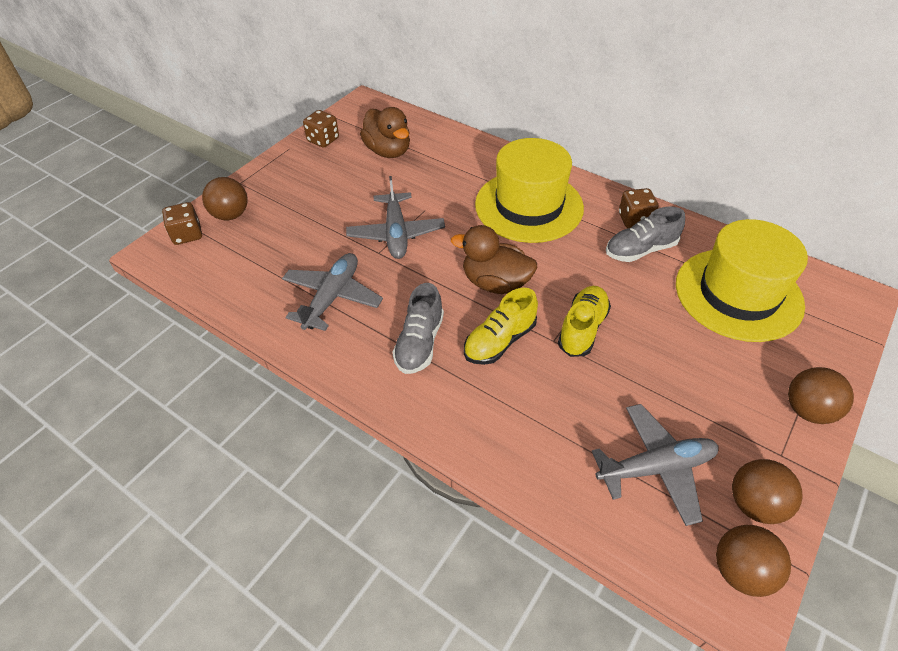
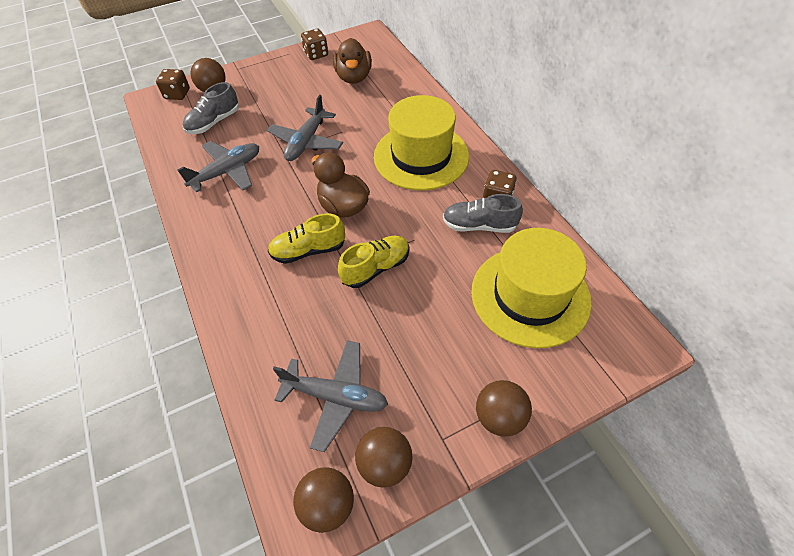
camera: 30 degrees right, 5 degrees up
grey shoe [392,283,444,374] -> grey shoe moved to [183,82,239,134]

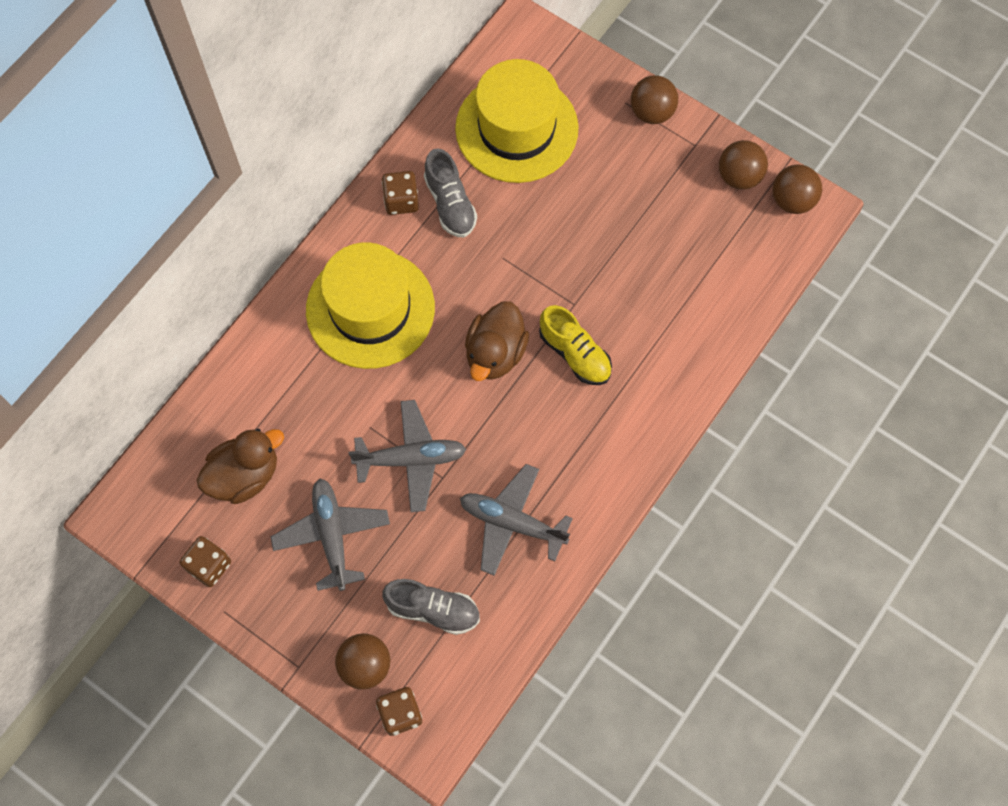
camera: 120 degrees left, 15 degrees up
grey plane [273,340,388,452] -> grey plane moved to [271,479,390,591]
yellow shoe [338,236,410,288] -> none

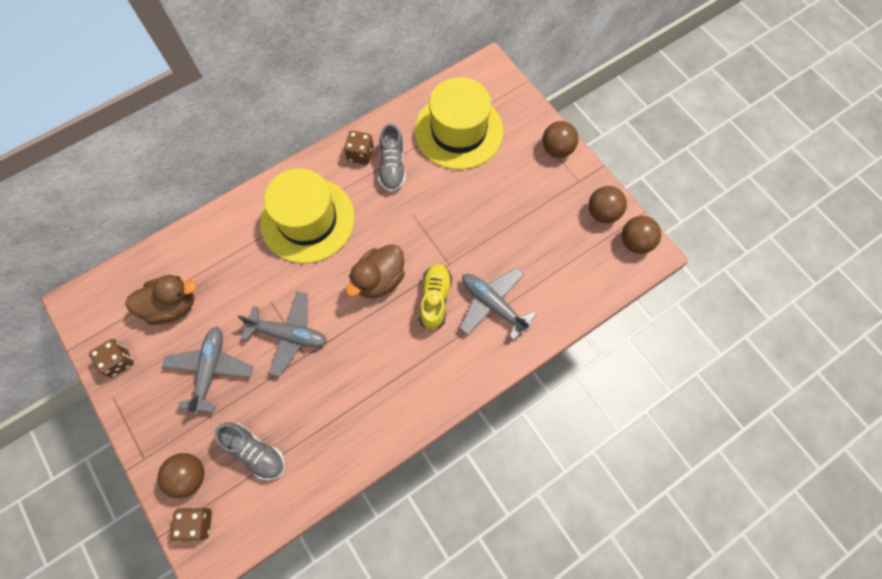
camera: 20 degrees right, 0 degrees up
grey plane [460,464,573,576] -> grey plane moved to [460,268,536,341]
yellow shoe [539,305,612,385] -> yellow shoe turned 150 degrees counterclockwise [419,264,452,331]

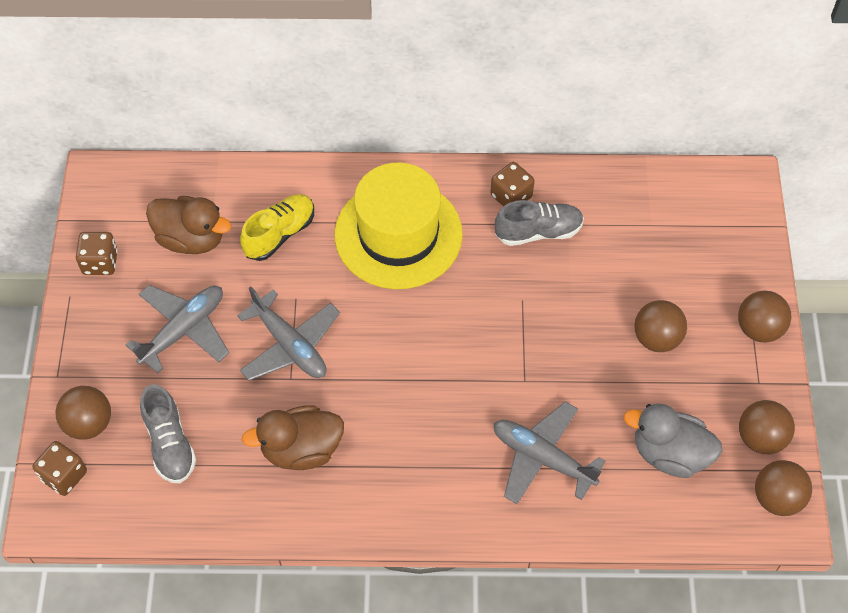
camera: 35 degrees right, 10 degrees down
brown duck [346,244,405,298] -> brown duck moved to [242,405,344,470]
grey shoe [378,124,406,192] -> grey shoe turned 135 degrees counterclockwise [495,200,584,246]
yellow hat [414,77,503,170] -> none
yellow shoe [419,264,452,331] -> yellow shoe moved to [240,194,314,261]
grey plane [460,268,536,341] -> grey plane turned 45 degrees counterclockwise [493,401,606,504]
none -> grey duck [624,404,722,478]
none -> brown ball [634,300,687,352]

